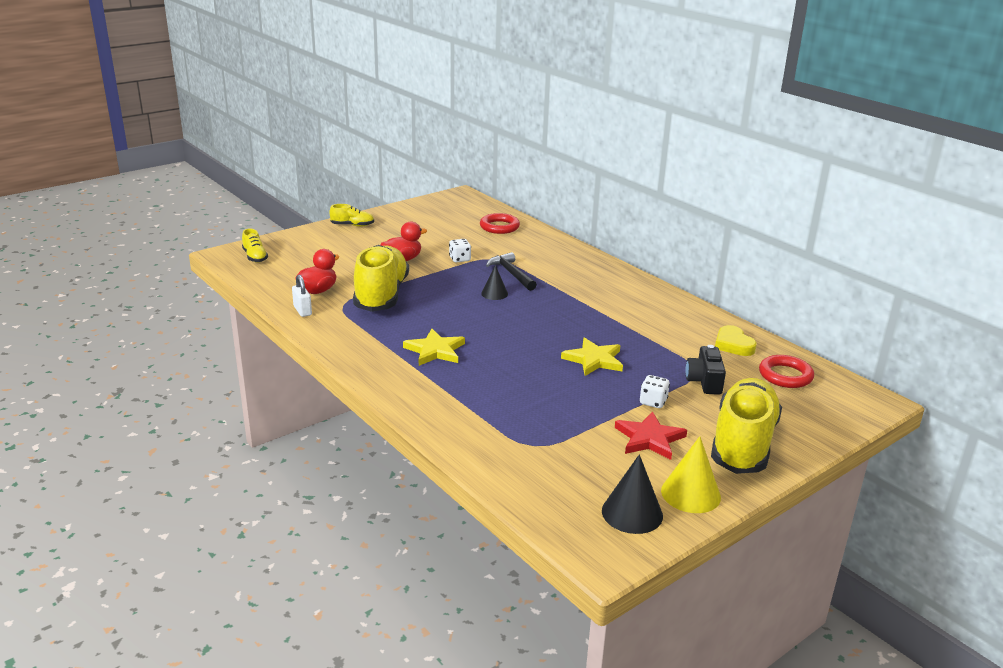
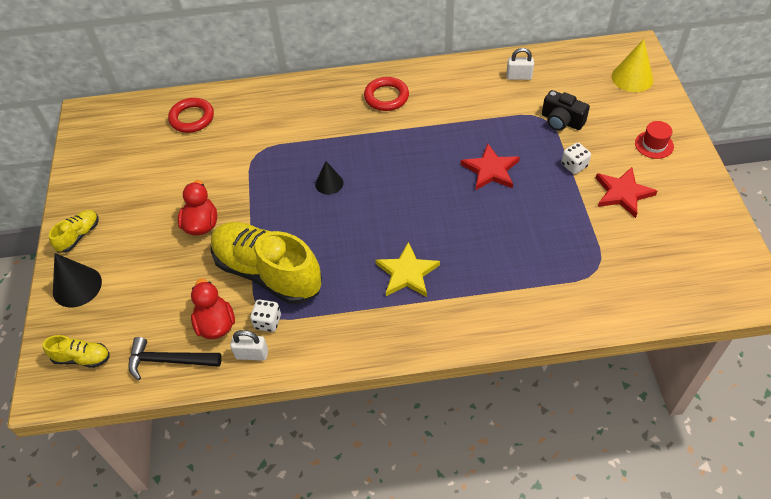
camera: 55 degrees left, 25 degrees up
white dice [449,239,471,263] -> white dice moved to [250,300,281,332]
black hammer [486,252,537,291] -> black hammer moved to [128,337,222,380]
yellow star [561,338,623,376] -> red star [461,144,520,191]
black cone [602,454,663,534] -> black cone moved to [53,253,102,307]
yellow cone [661,436,721,513] -> yellow cone moved to [612,39,653,92]
yellow shoe [711,378,782,474] -> red hat [635,121,674,159]
yellow heart [715,325,757,356] -> white padlock [506,48,534,80]
red ring [759,355,814,388] -> red ring moved to [364,77,409,111]

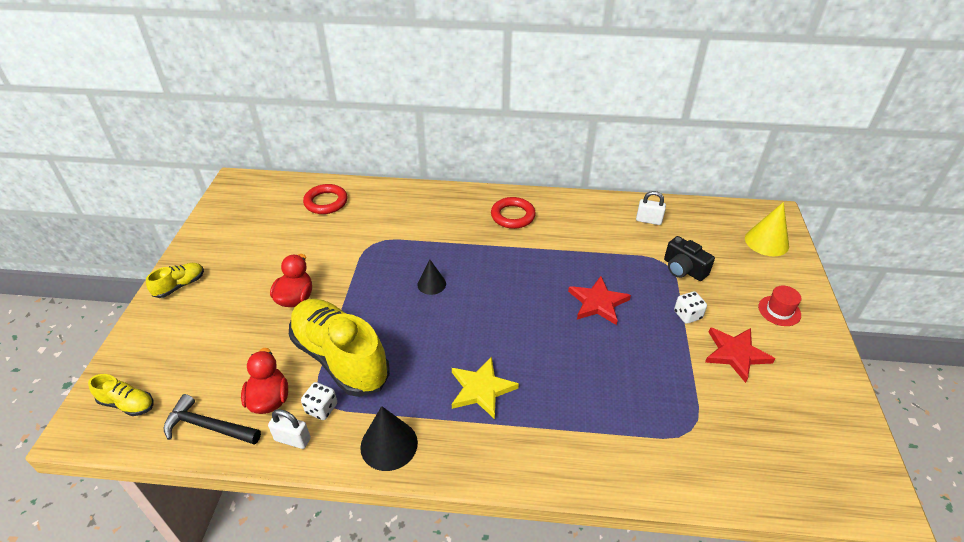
camera: 10 degrees right, 10 degrees down
black cone [53,253,102,307] -> black cone moved to [360,406,418,471]

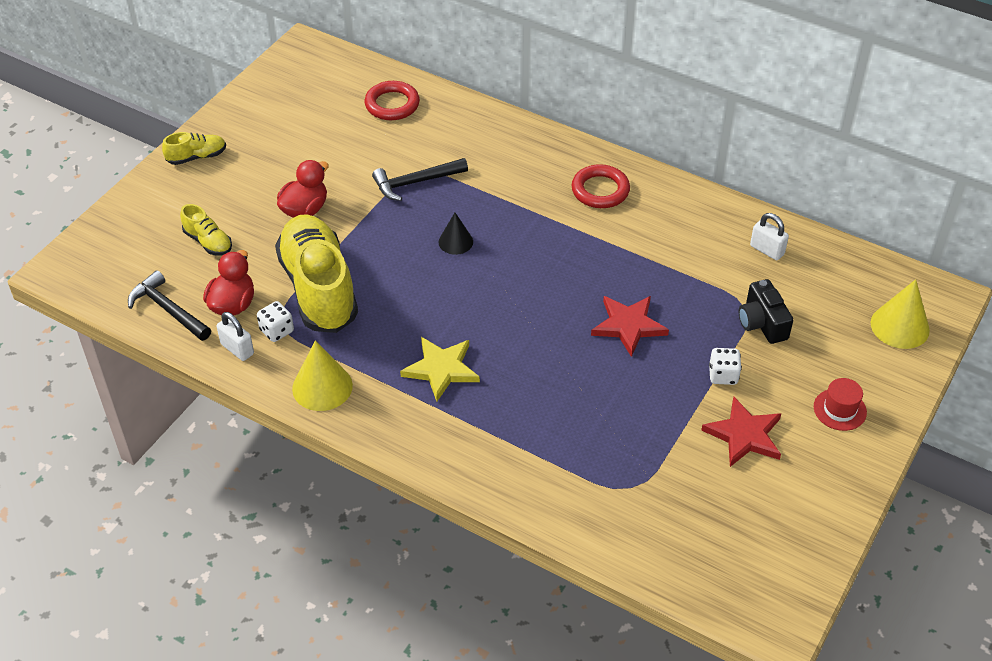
camera: 25 degrees right, 5 degrees up
yellow shoe [88,374,154,416] -> yellow shoe moved to [180,204,232,255]
black cone [360,406,418,471] -> yellow cone [292,340,353,411]
none -> black hammer [372,158,468,201]

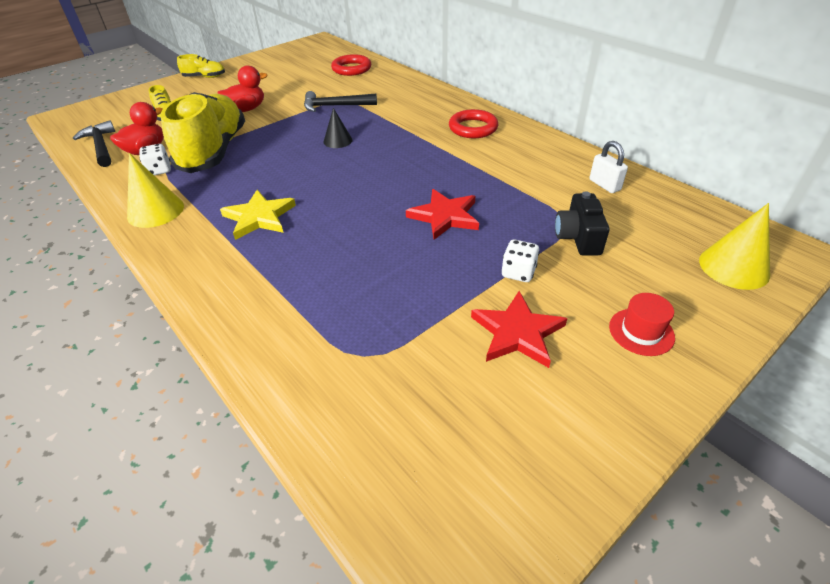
camera: 20 degrees right, 5 degrees down
white padlock [217,312,254,361] -> none

